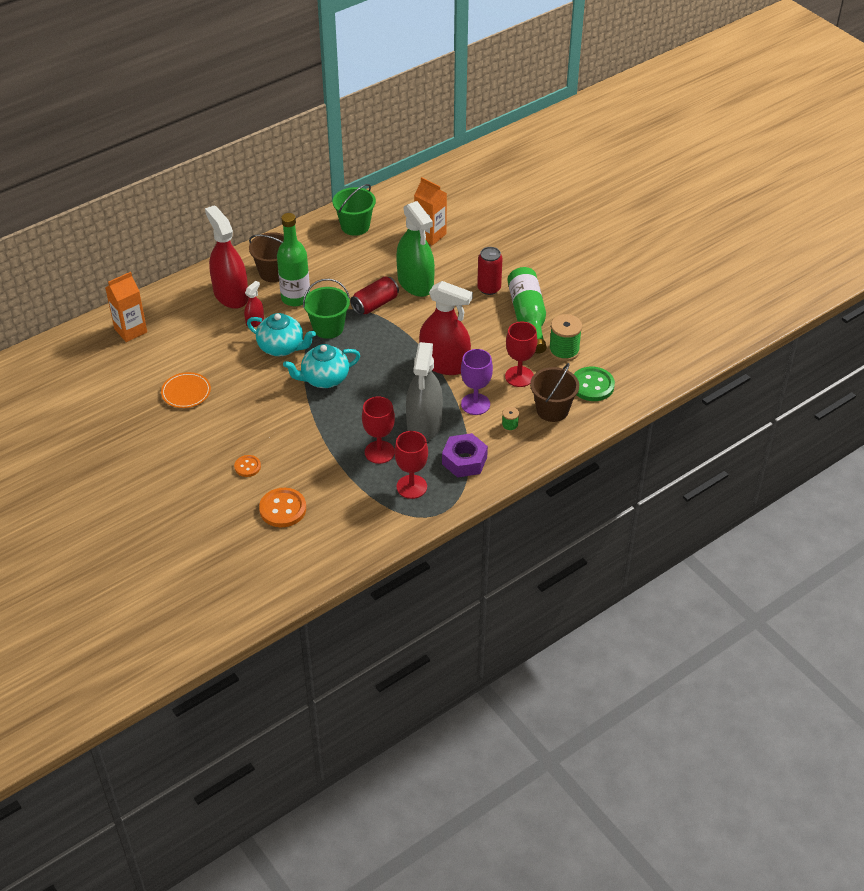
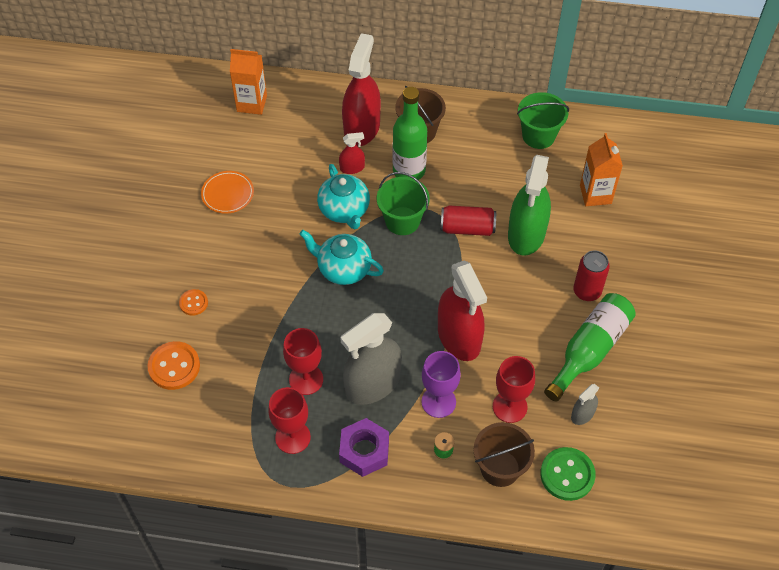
camera: 45 degrees right, 10 degrees up
green spool [549,314,582,361] -> grey spray bottle [571,384,599,425]

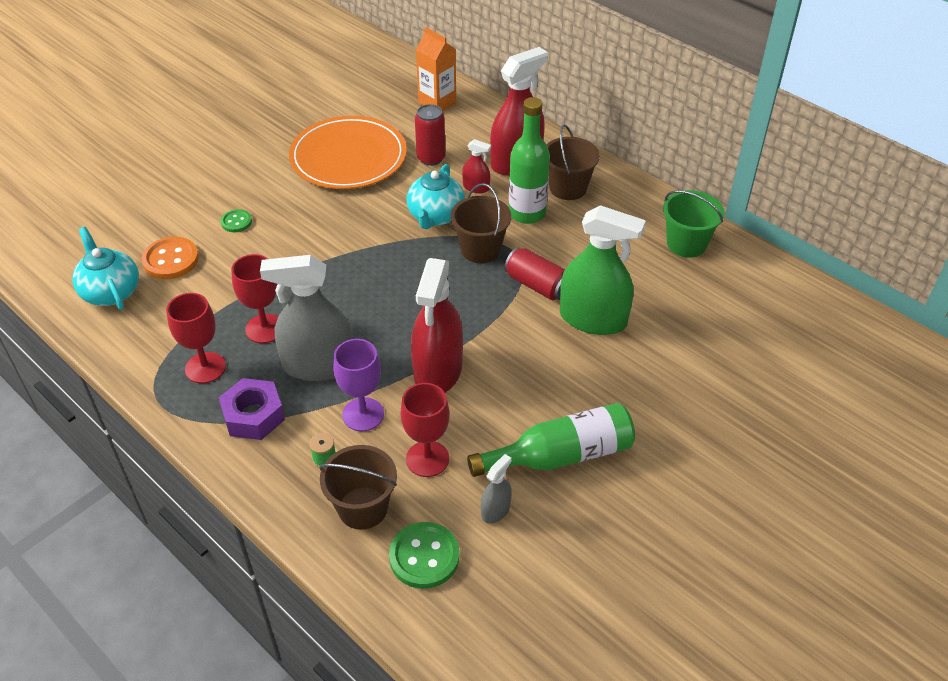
camera: 35 degrees right, 10 degrees down
orange button [179,289,208,316] -> green button [221,209,252,232]
orange plate [201,171,254,214] -> orange plate [289,116,407,189], size x2.09
turquoise teapot [300,230,384,285] -> turquoise teapot moved to [72,227,139,310]
green bucket [377,172,430,235] -> brown bucket [451,183,511,263]
green spray bottle [508,155,551,256] -> green spray bottle turned 120 degrees counterclockwise [560,205,646,335]
grey spray bottle [571,384,599,425] -> grey spray bottle turned 135 degrees clockwise [481,454,512,524]
red can [573,250,610,301] -> red can moved to [415,104,445,165]
orange carton [580,133,623,206] -> none

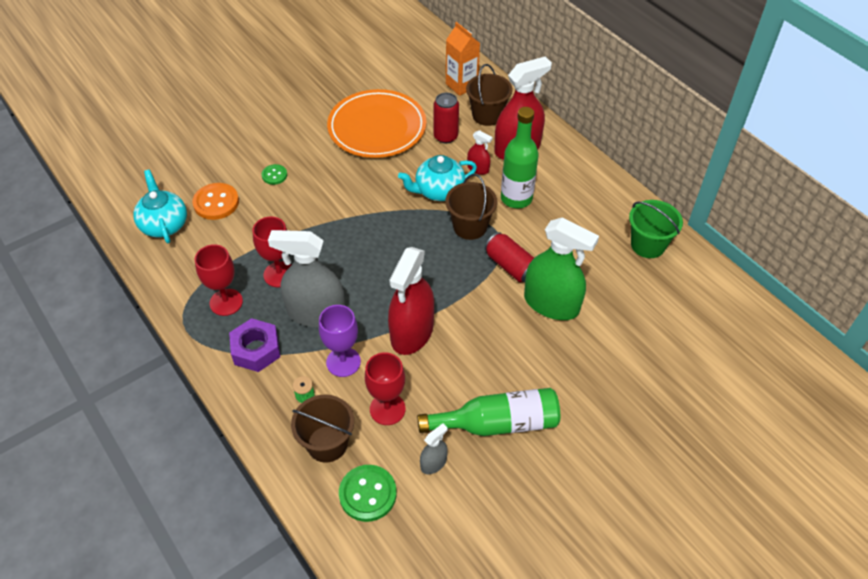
camera: 10 degrees right, 5 degrees up
turquoise teapot [407,164,465,229] -> turquoise teapot turned 45 degrees clockwise [398,155,477,201]
brown bucket [546,125,600,200] -> brown bucket moved to [466,64,513,126]

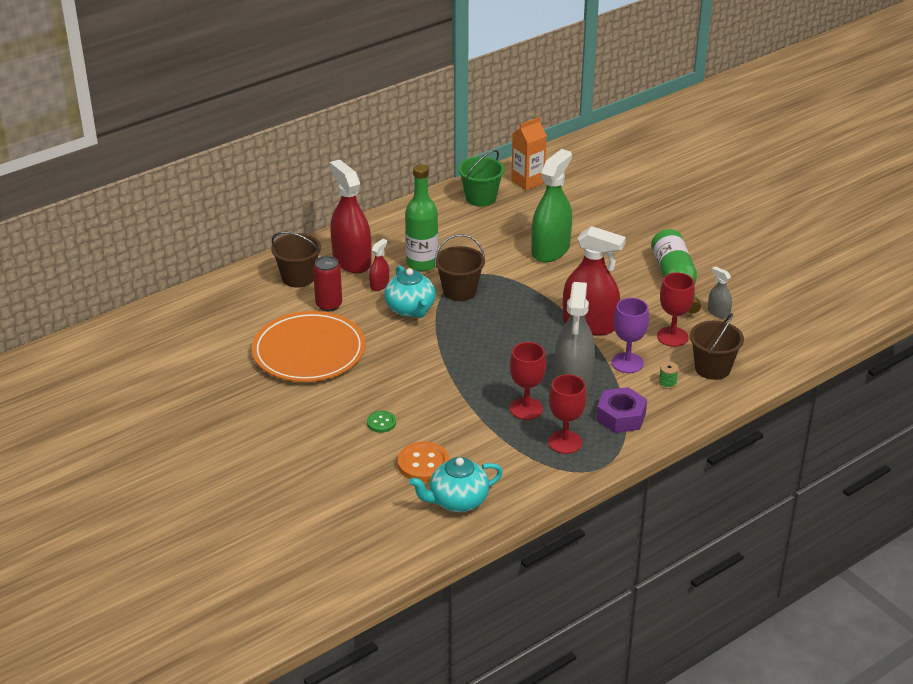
camera: 90 degrees left, 15 degrees down
green button [339,465,397,522] -> none
orange carton [446,22,480,96] -> orange carton moved to [511,117,547,191]
red can [485,232,534,283] -> none

